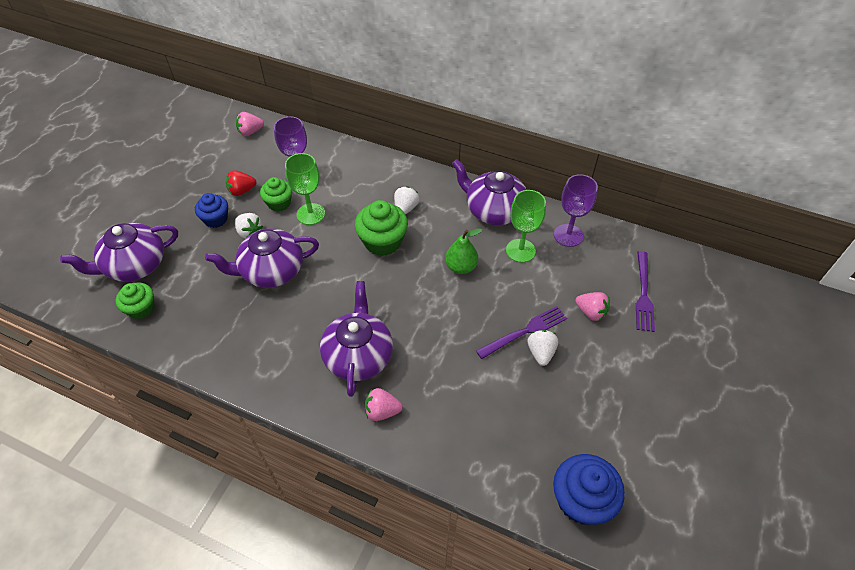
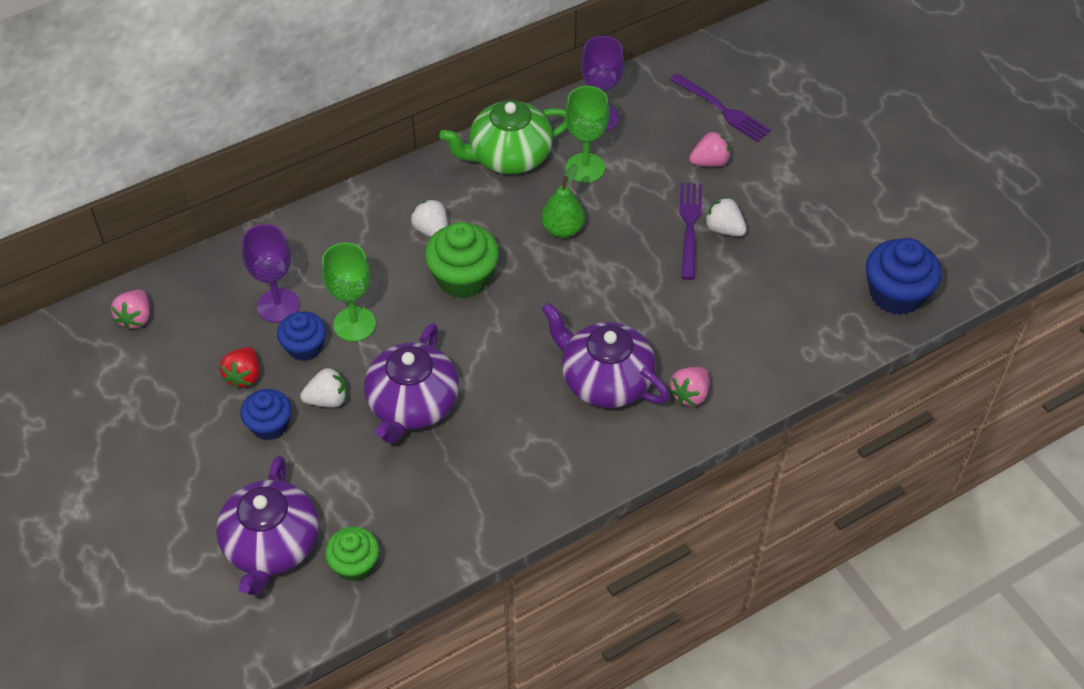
camera: 55 degrees left, 0 degrees up
green cupcake [260,177,292,212] -> blue cupcake [277,312,326,361]
purple teapot [452,159,526,225] -> green teapot [439,100,567,174]

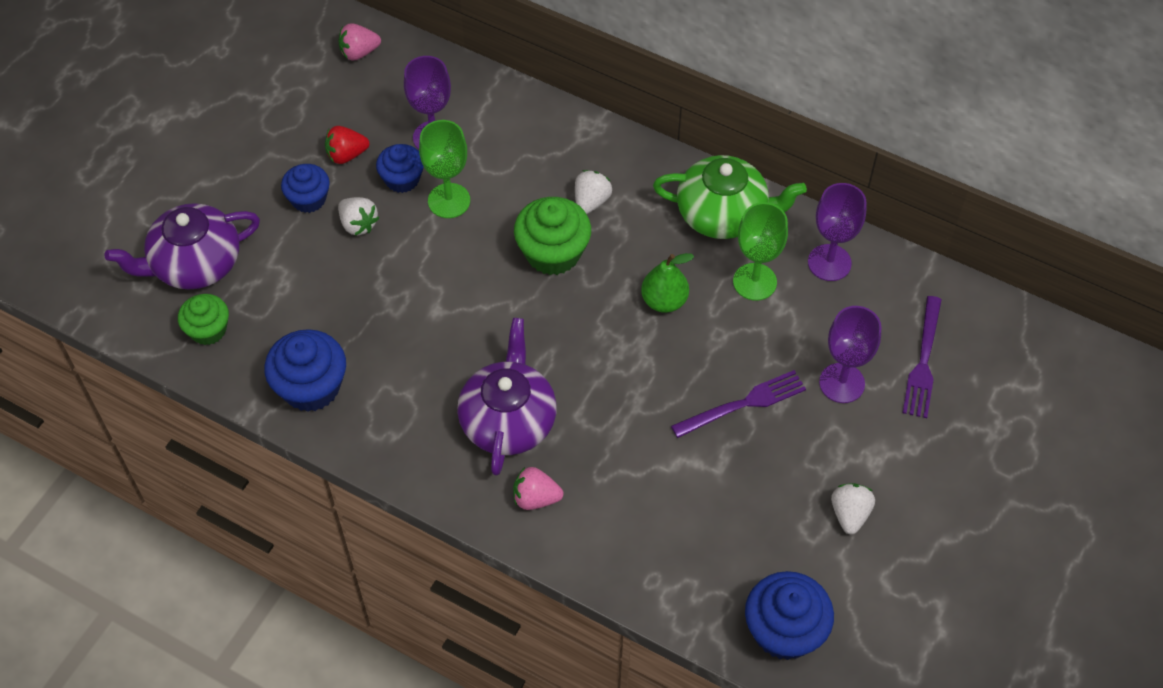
camera: 60 degrees right, 5 degrees up
purple teapot [364,323,459,444] -> none
green teapot [439,100,567,174] -> green teapot turned 150 degrees clockwise [653,155,807,239]
pink strawberry [689,131,731,167] -> purple goblet [819,306,881,403]
white strawberry [705,197,747,236] -> white strawberry moved to [831,483,875,534]
none -> blue cupcake [264,329,346,412]

